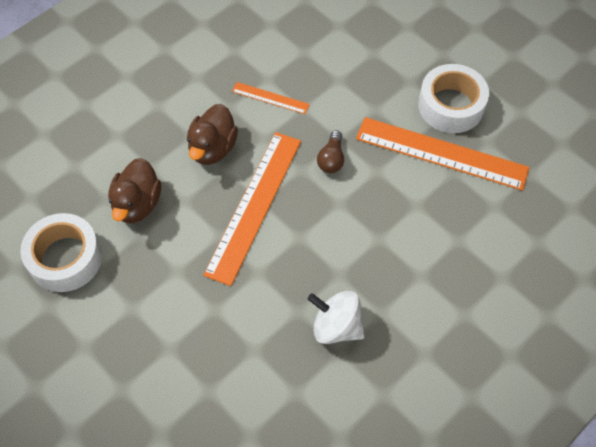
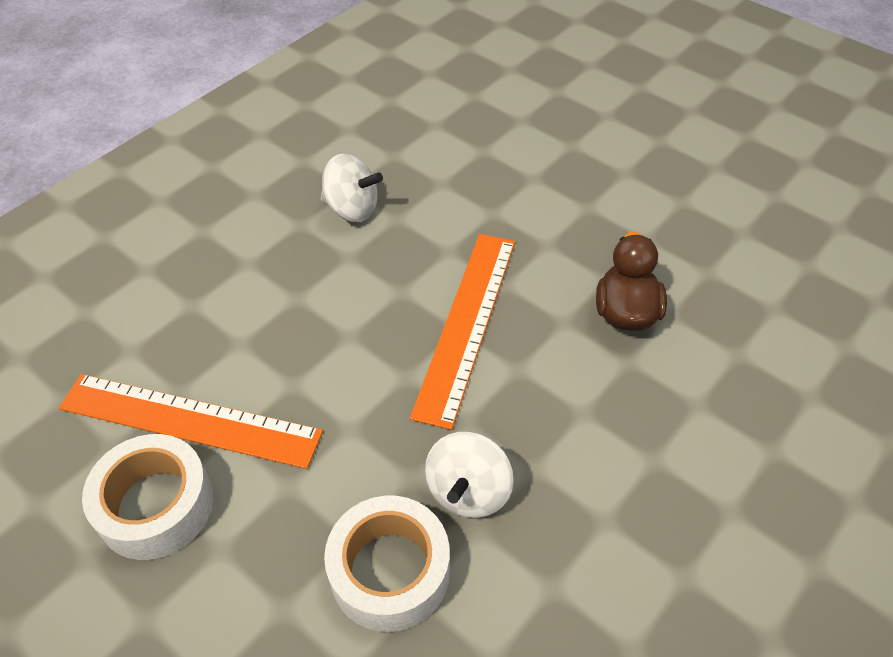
camera: 175 degrees right, 10 degrees down
white tape [20,213,102,292] -> white tape moved to [324,496,450,632]
brown duck [187,104,238,165] -> none
orange ruler [232,82,310,114] -> white spinning top [425,432,514,518]
brown light bulb [317,130,344,173] -> none

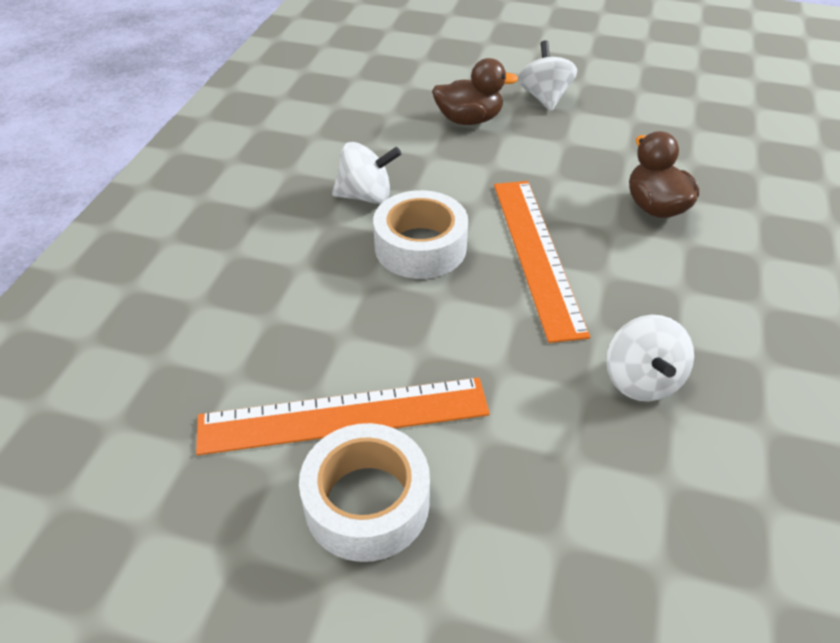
camera: 25 degrees left, 5 degrees down
white tape [324,496,450,632] -> white tape moved to [373,190,468,279]
none -> brown duck [432,58,518,125]
none -> white spinning top [518,40,577,111]

